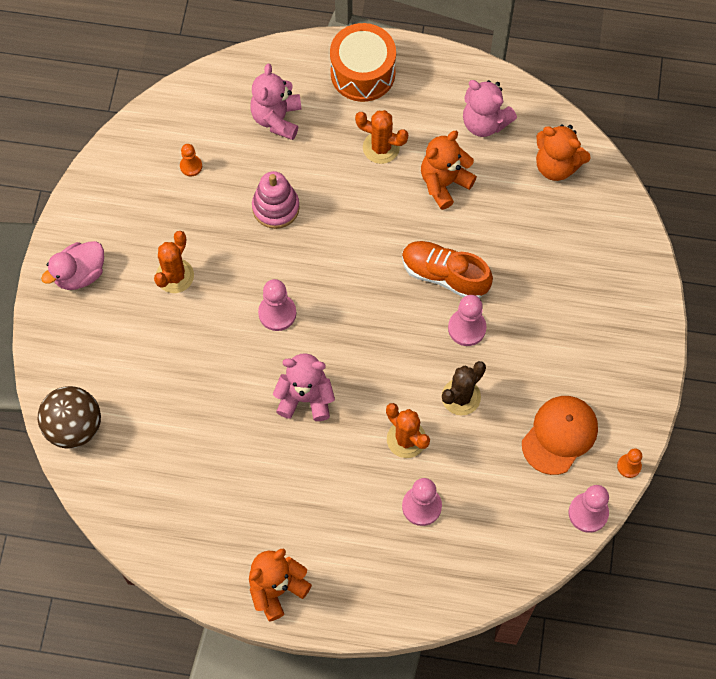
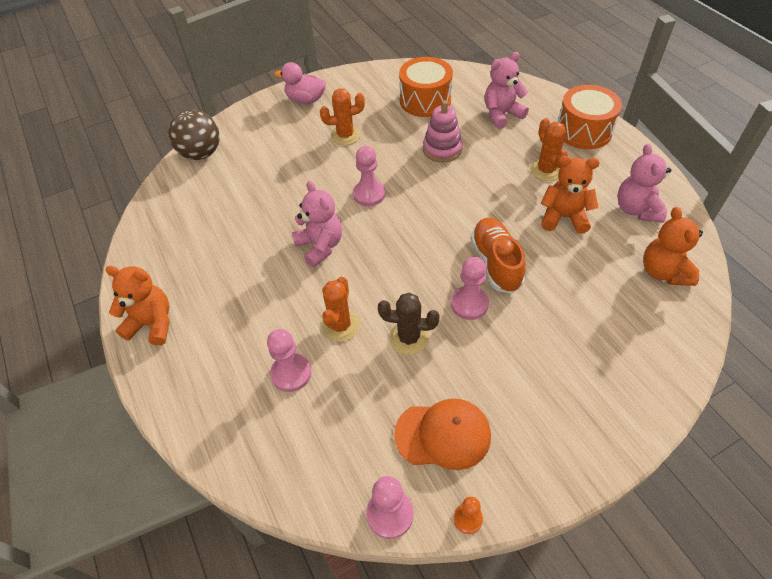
camera: 55 degrees right, 15 degrees down
orange pawn [180,144,202,176] -> orange drum [399,57,453,117]

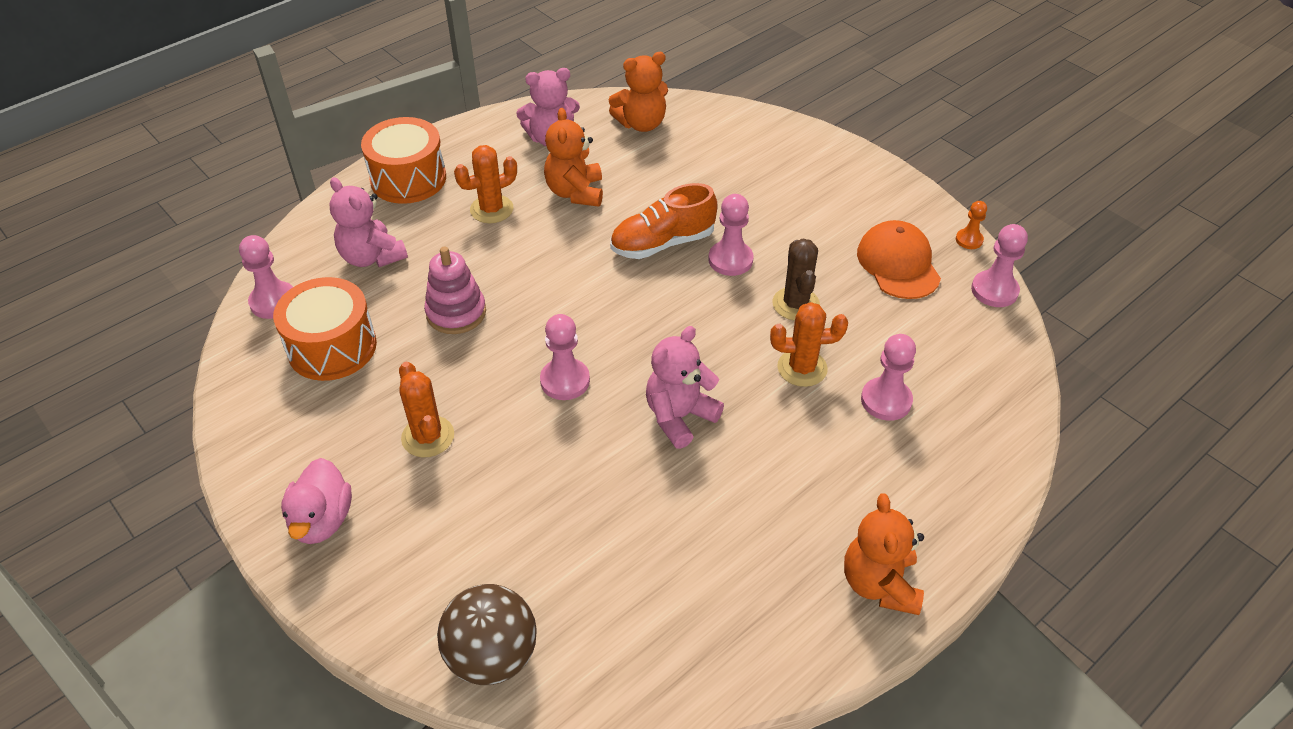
camera: 105 degrees left, 5 degrees down
none -> pink pawn [239,235,293,319]

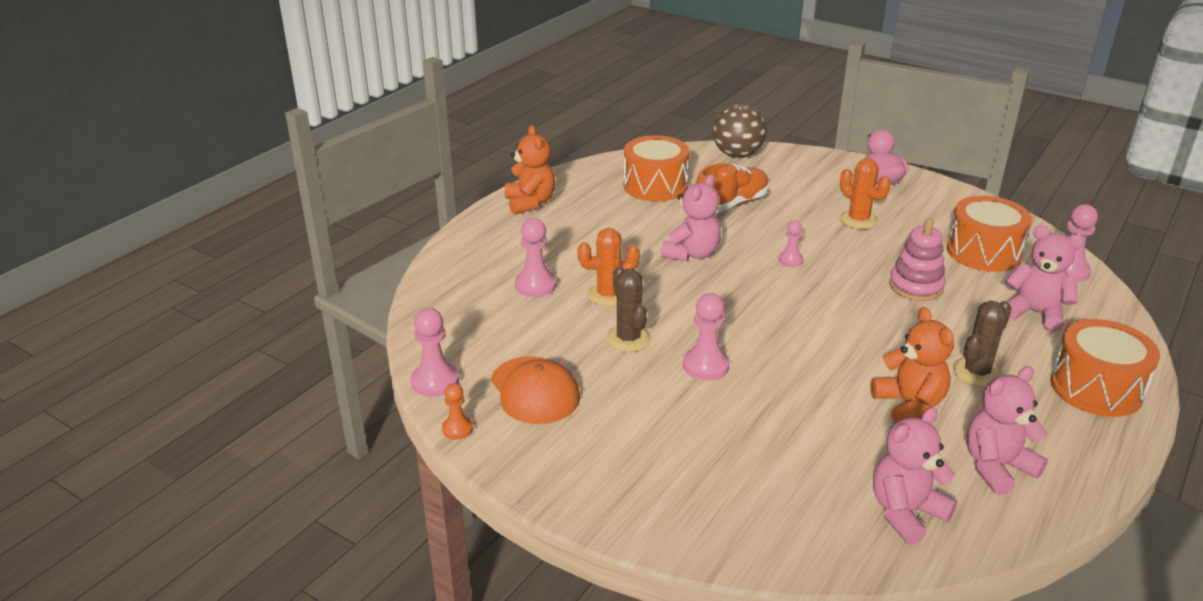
camera: 165 degrees right, 15 degrees down
orange cactus [454,145,517,223] -> brown cactus [952,301,1012,387]
pink pawn [540,314,590,400] -> pink pawn [778,221,803,267], size x0.61
orange teddy bear [609,52,668,132] -> pink teddy bear [873,407,957,545]
orange shoe [610,183,718,259] -> orange shoe moved to [696,163,769,213]
none -> orange drum [623,135,690,202]

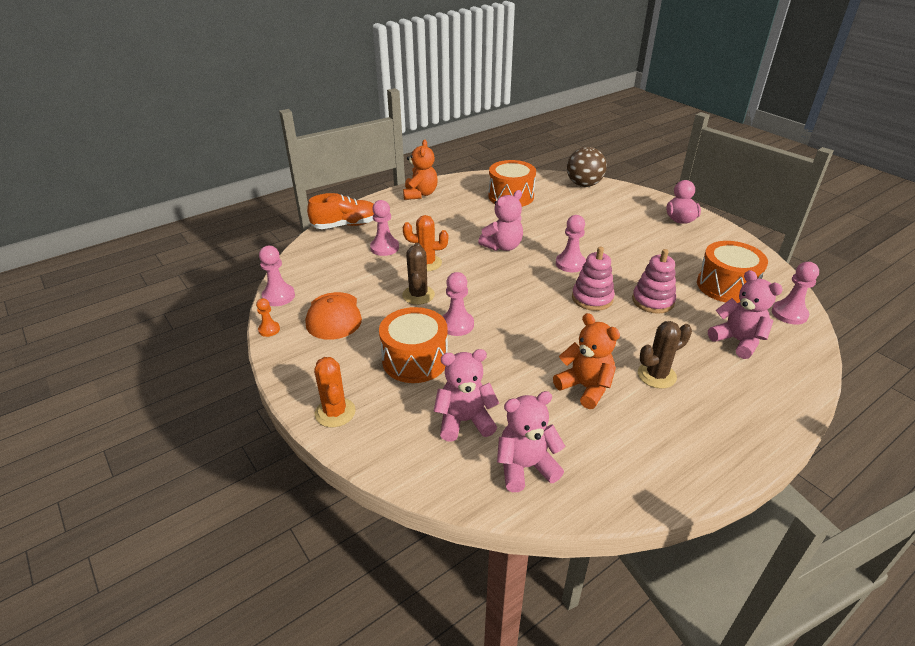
camera: 20 degrees right, 5 degrees up
orange shoe [696,163,769,213] -> orange shoe moved to [307,193,374,229]
pink pawn [778,221,803,267] -> pink pawn [556,215,586,272], size x1.64
orange cactus [840,158,891,229] -> orange cactus moved to [314,357,356,427]
orange teddy bear [870,307,954,424] -> orange teddy bear turned 45 degrees counterclockwise [553,313,620,409]
pink teddy bear [966,366,1048,496] -> pink teddy bear moved to [433,349,499,442]
orange drum [1050,319,1160,417] -> orange drum moved to [379,307,448,383]
none -> pink stacking toy [572,247,615,311]

